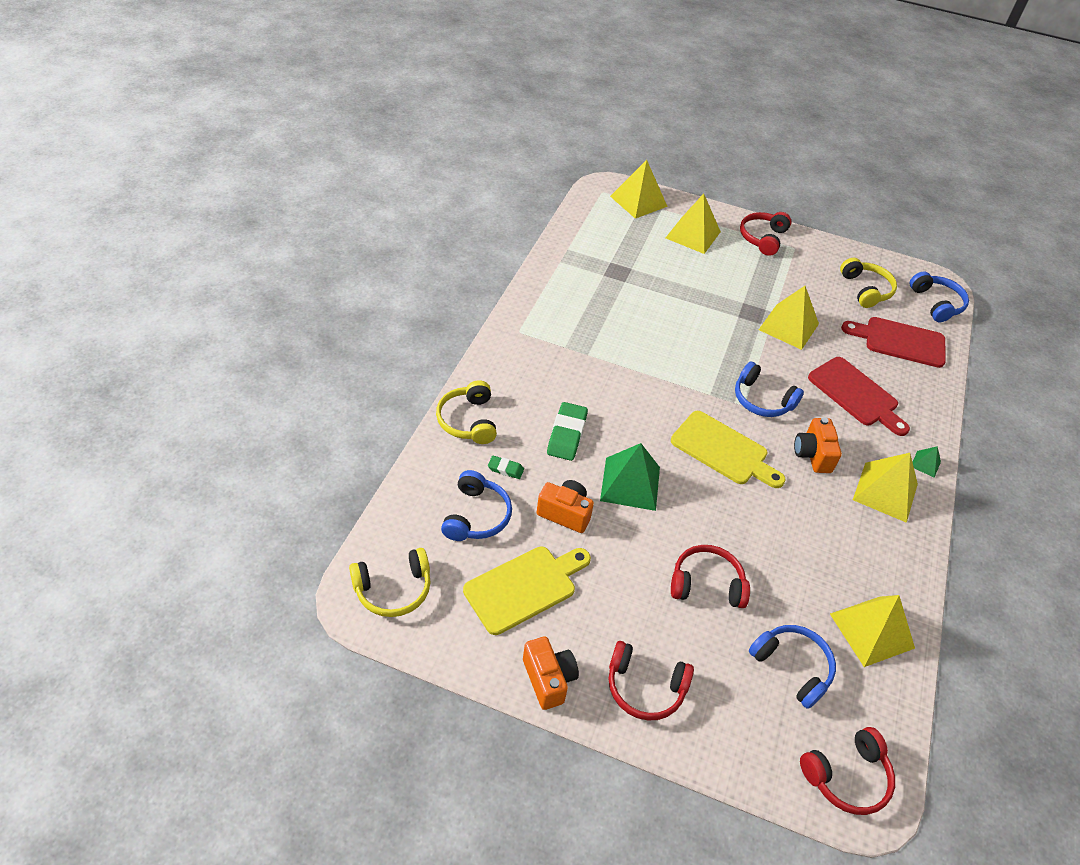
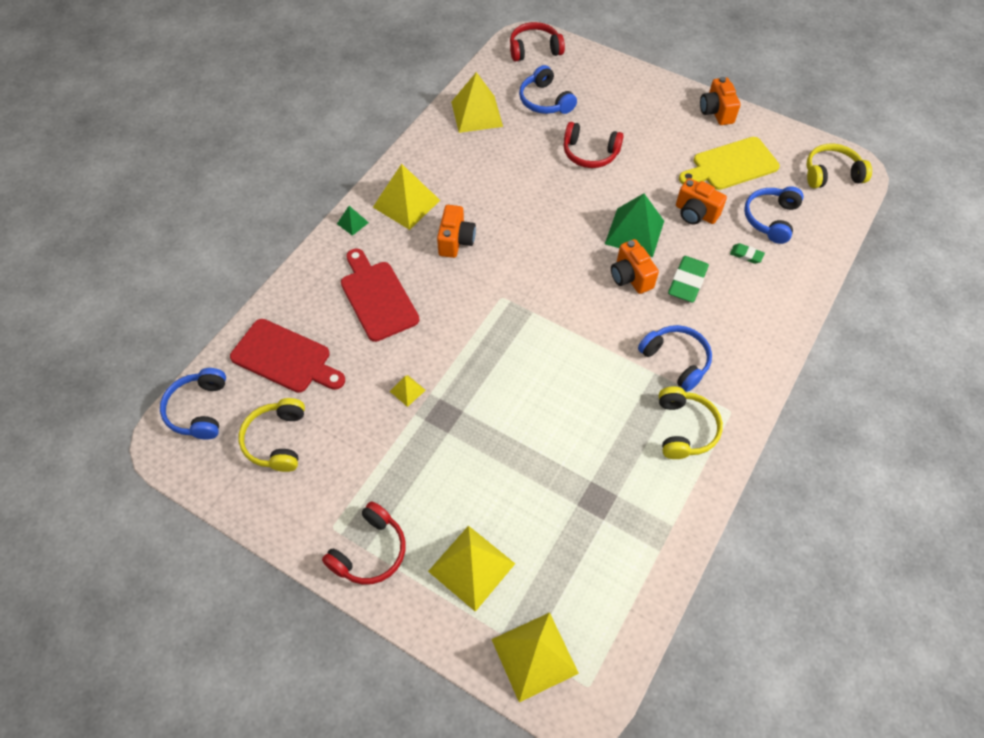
camera: 165 degrees left, 10 degrees up
yellow headphones [436,380,497,444] -> yellow headphones moved to [659,387,723,459]
red headphones [609,641,694,720] -> none
yellow cutting board [671,411,786,488] -> none
blue headphones [735,361,804,417] -> blue headphones moved to [638,325,712,392]
yellow pyramid [759,286,819,350] -> yellow pyramid [390,375,426,407], size x0.47
none -> orange camera [611,239,659,294]

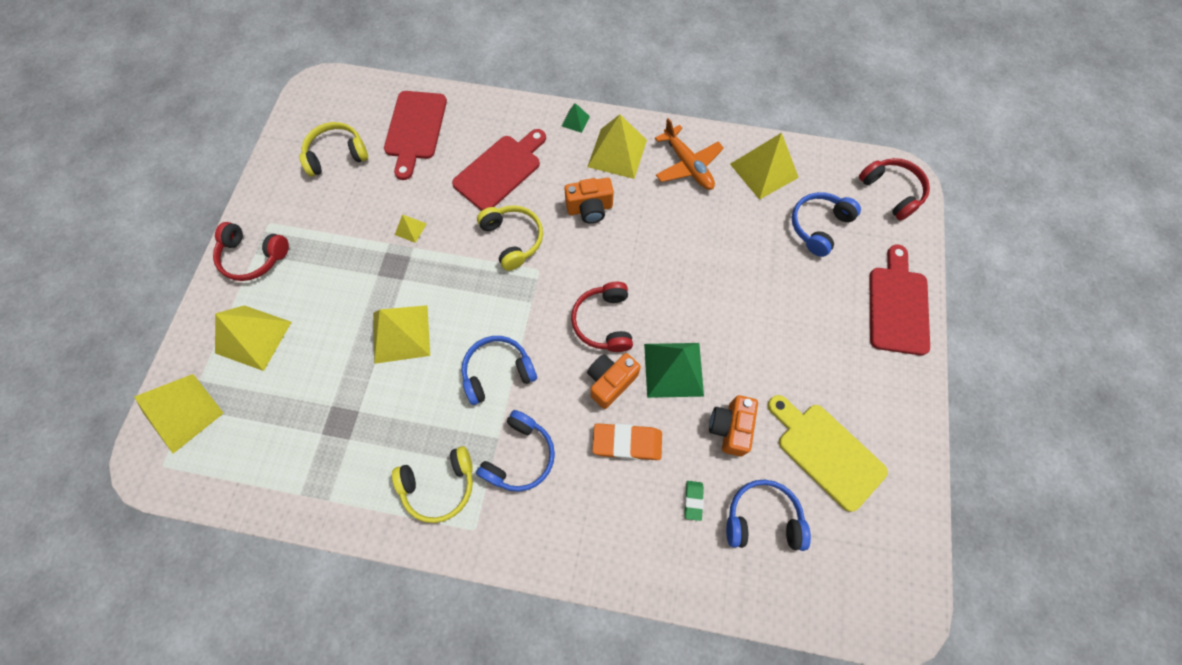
camera: 70 degrees right, 10 degrees up
blue headphones [160,368,226,440] -> blue headphones moved to [462,336,537,405]
red headphones [564,122,624,168] -> red headphones moved to [571,282,633,352]
green eraser [668,256,709,303] -> orange eraser [592,423,662,460]
orange camera [700,77,741,125] -> none
yellow headphones [807,144,872,188] -> yellow headphones moved to [477,205,543,271]
none -> yellow pyramid [373,305,430,364]
none -> orange plane [655,118,724,190]
none -> red cutting board [870,244,930,355]

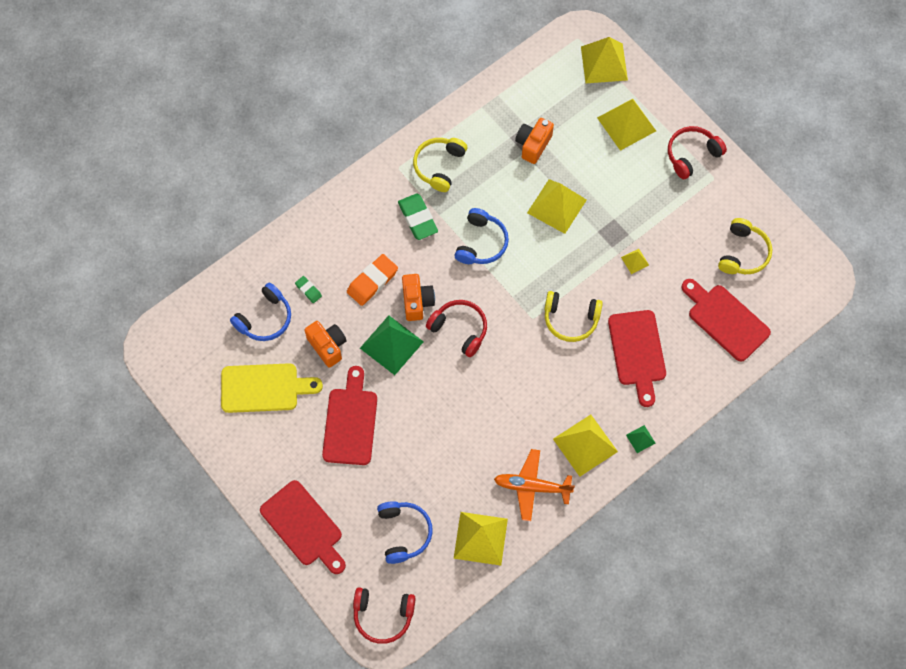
camera: 130 degrees right, 0 degrees up
blue headphones [476,410,555,492] -> green eraser [398,193,438,240]
orange camera [564,178,614,224] -> orange camera moved to [515,118,554,164]
none -> red cutting board [322,366,377,465]

